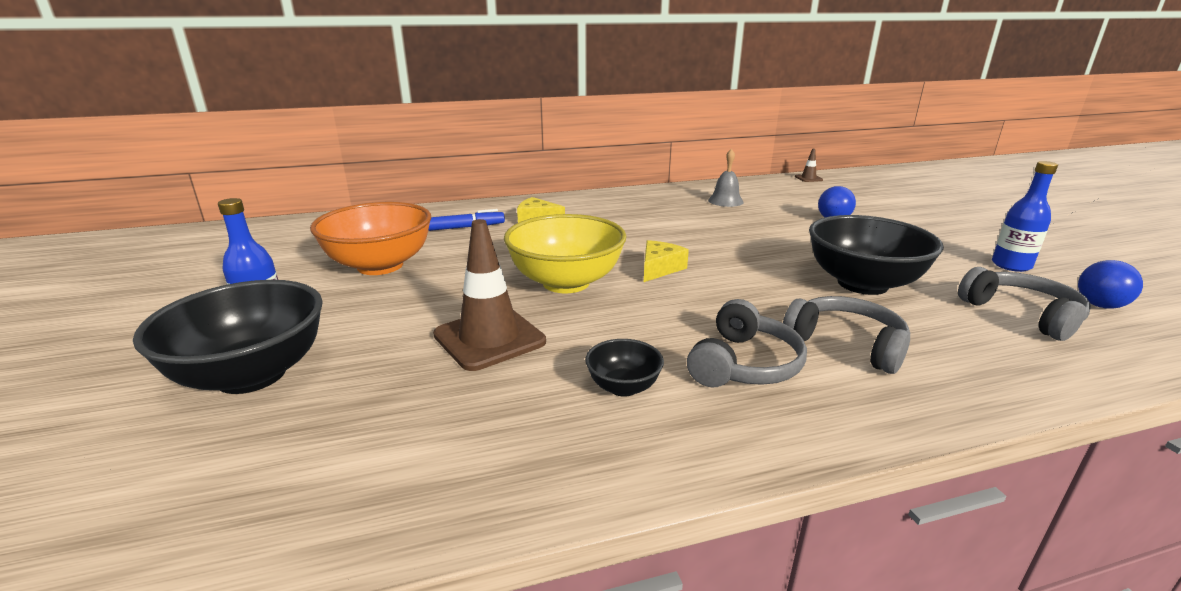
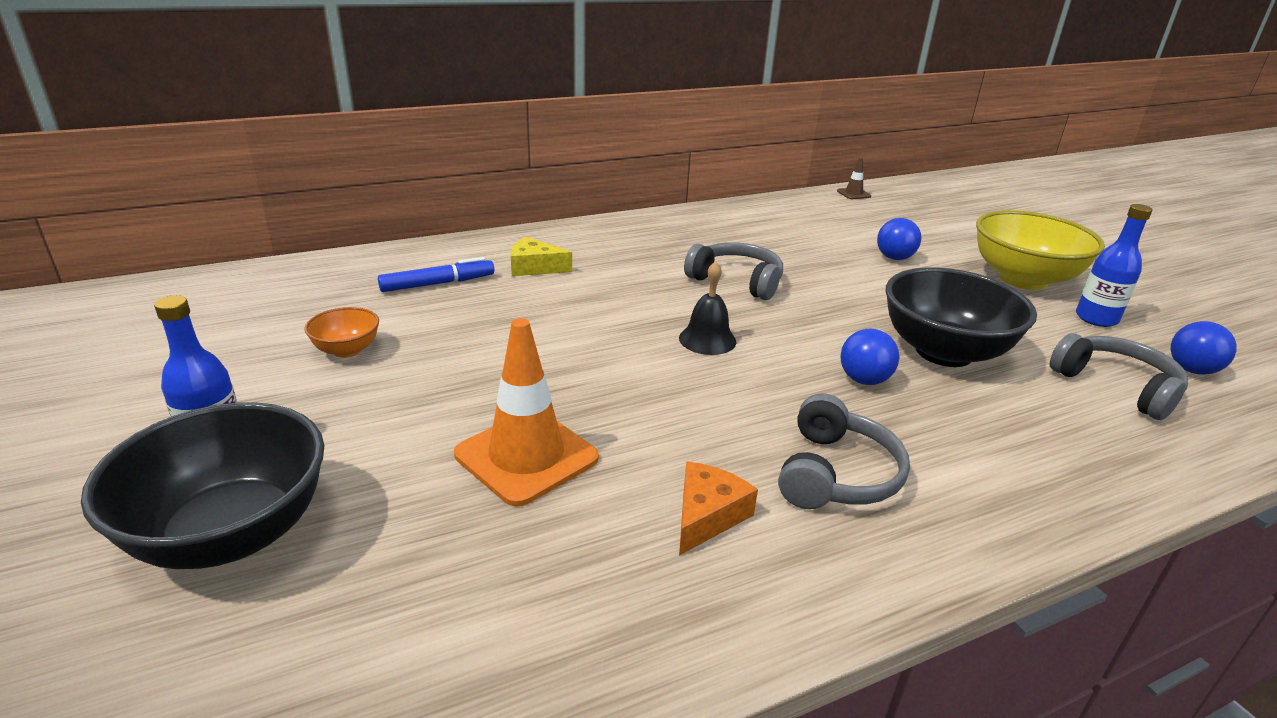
camera: 10 degrees left, 5 degrees up
orange bowl [310,202,431,275] -> orange bowl [304,307,379,358], size x0.47
brown traffic cone [433,219,546,371] -> orange traffic cone [454,318,599,506]
yellow bowl [504,214,627,293] -> yellow bowl moved to [976,210,1105,290]
black bowl [585,339,664,397] -> orange cheese [679,462,758,556]
yellow cheese [644,240,689,282] -> black bell [679,261,736,355]
grey bell [708,149,744,207] -> none
grey headphones [783,296,910,374] -> grey headphones moved to [684,242,783,300]
none -> blue ball [841,329,899,385]

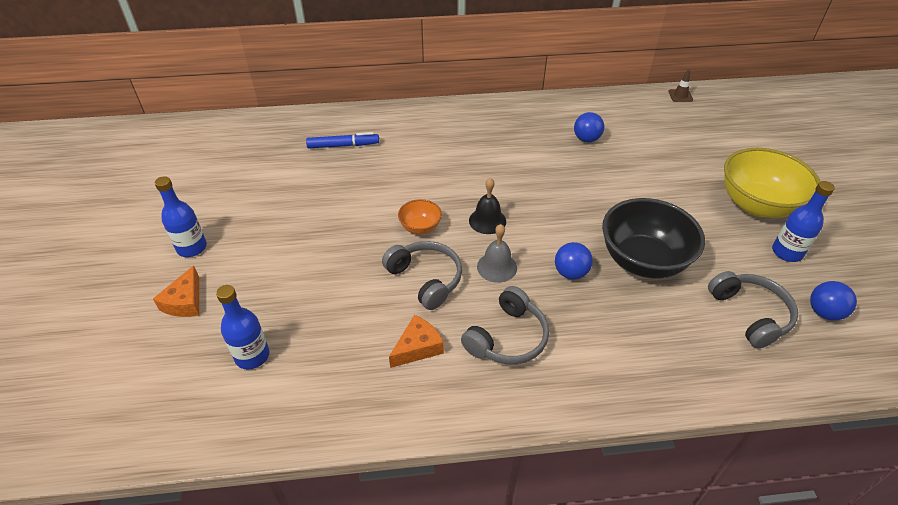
camera: 20 degrees right, 15 degrees up
black bowl [81,402,324,569] -> orange cheese [153,266,199,317]
orange bowl [304,307,379,358] -> orange bowl moved to [398,199,442,234]
orange traffic cone [454,318,599,506] -> none
yellow cheese [510,237,572,276] -> none
grey headphones [684,242,783,300] -> grey headphones moved to [382,241,462,310]
blue ball [877,218,921,260] -> blue ball moved to [574,112,604,142]
none -> blue bottle [216,285,269,369]
none -> grey bell [477,224,517,283]

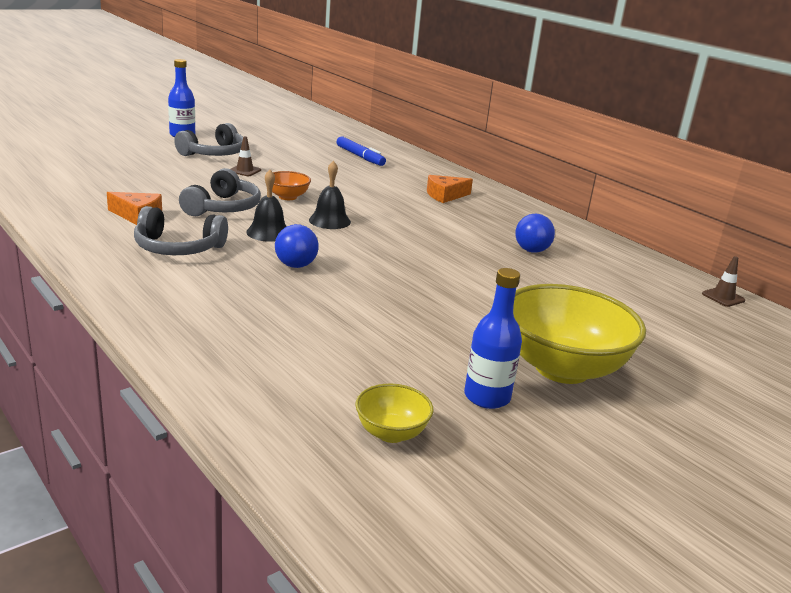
camera: 55 degrees right, 20 degrees down
orange cheese [153,266,199,317] -> orange cheese moved to [427,175,473,203]
blue bottle [216,285,269,369] -> none
grey bell [477,224,517,283] -> black bell [246,170,287,242]
black bowl [602,198,705,279] -> none
grey headphones [708,271,798,349] -> grey headphones moved to [174,123,243,156]
blue ball [810,281,857,321] -> yellow bowl [355,384,434,443]
none -> brown traffic cone [231,136,261,176]

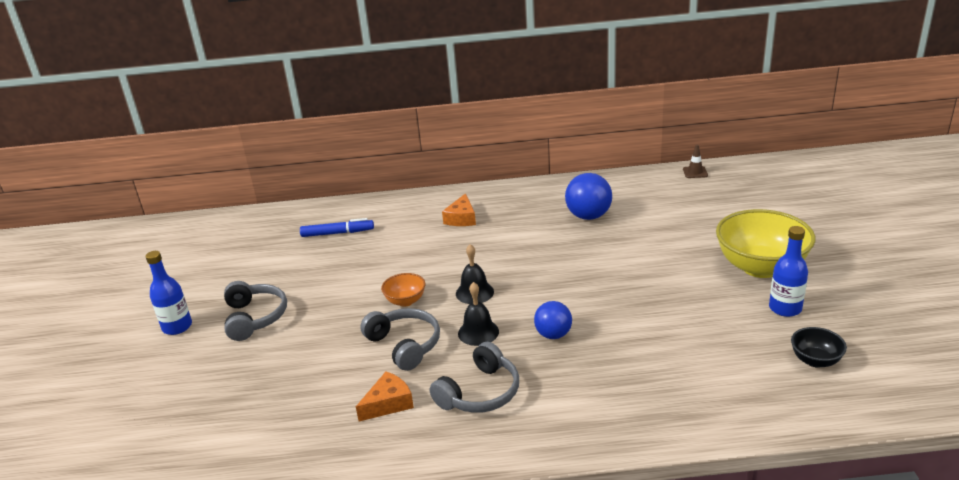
camera: 50 degrees left, 5 degrees up
brown traffic cone [231,136,261,176] -> none
yellow bowl [355,384,434,443] -> black bowl [791,327,847,368]
blue ball [515,214,555,253] -> blue ball [565,173,612,220], size x1.51

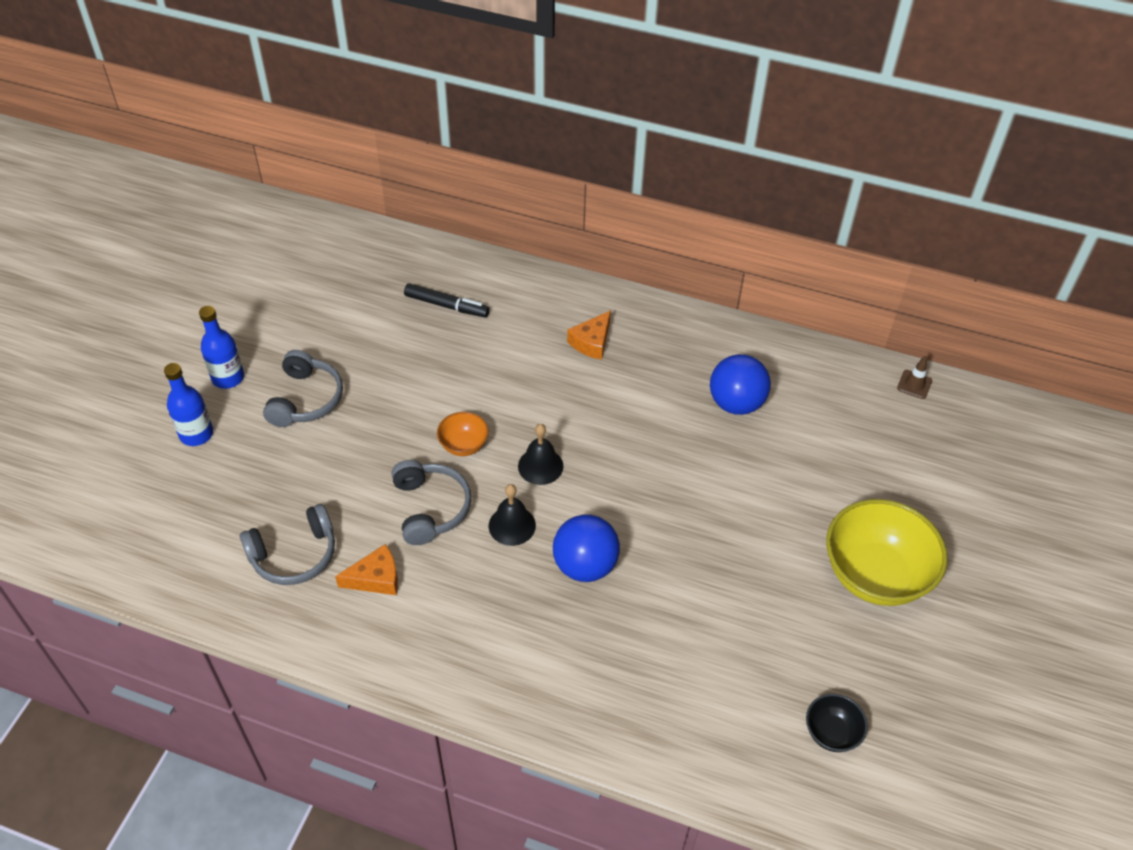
camera: 20 degrees right, 20 degrees up
blue marker [300,218,374,237] -> black marker [404,283,490,317]
grey headphones [430,342,519,413] -> grey headphones moved to [240,504,335,585]
blue ball [534,301,572,339] -> blue ball [553,514,620,582], size x1.51
blue bottle [769,226,808,317] -> blue bottle moved to [164,363,213,446]

